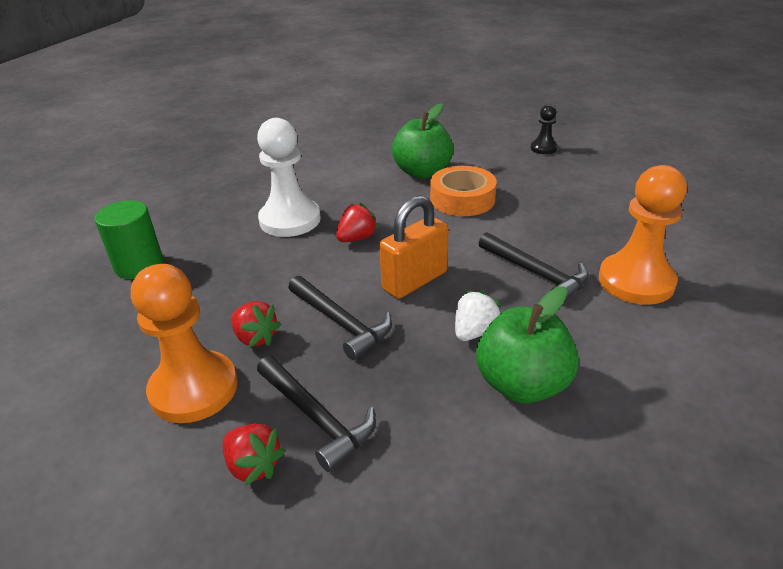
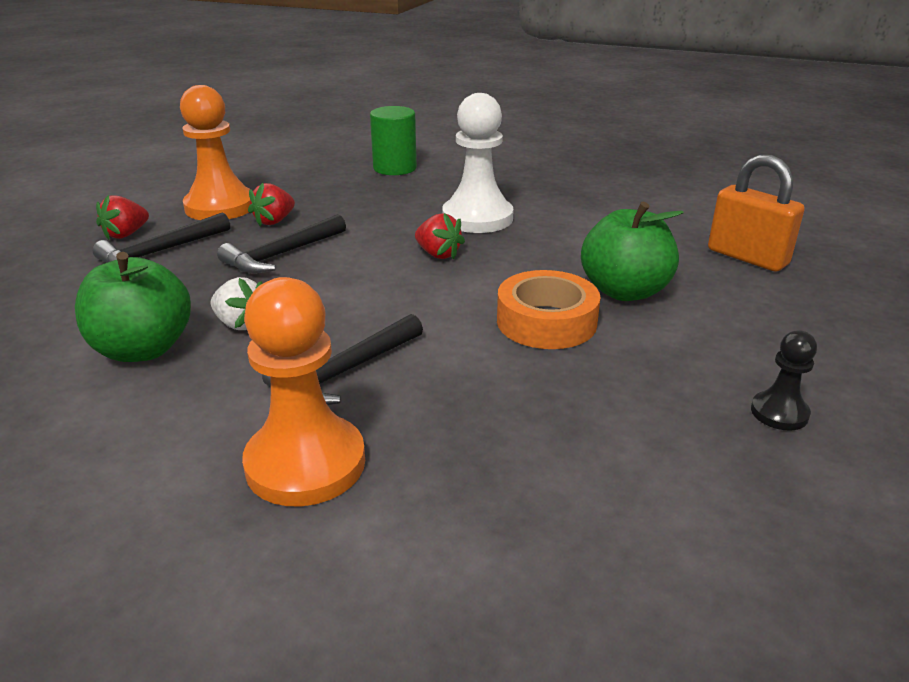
camera: 85 degrees right, 5 degrees down
orange padlock [379,195,449,299] -> orange padlock moved to [708,154,805,272]

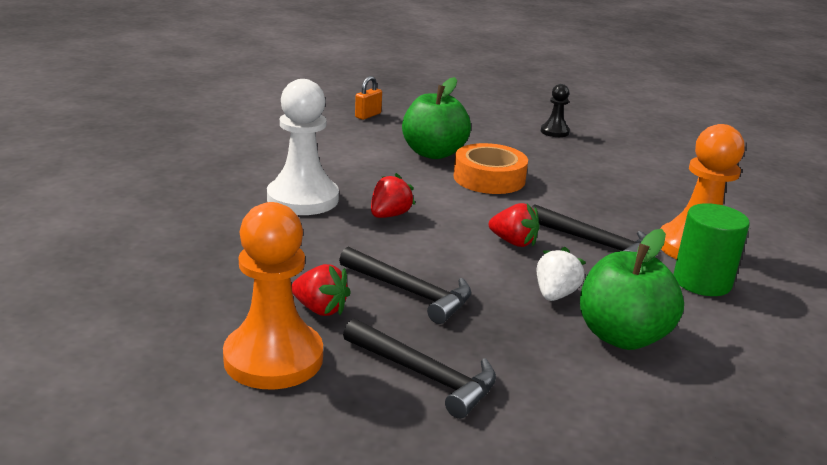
camera: 100 degrees left, 5 degrees down
red strawberry [96,195,149,240] -> red strawberry moved to [489,203,540,247]
green cylinder [370,106,417,175] -> green cylinder moved to [673,203,750,296]
orange padlock [708,154,805,272] -> orange padlock [355,76,382,120], size x0.54

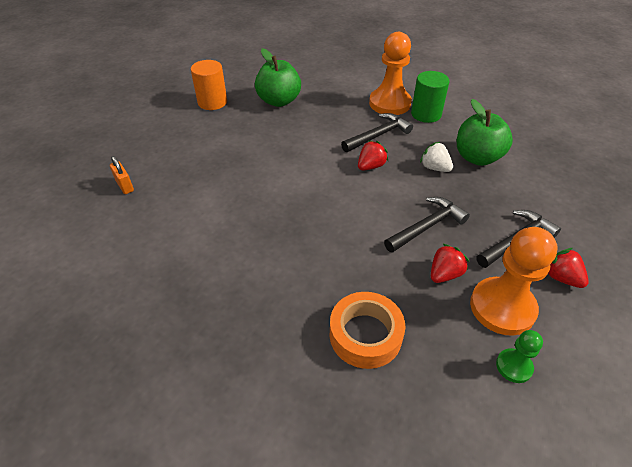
camera: 70 degrees left, 20 degrees up
white pawn [267,79,339,215] -> none
red strawberry [371,173,415,218] -> red strawberry moved to [548,248,589,288]
green apple [402,77,471,159] -> green apple moved to [255,48,301,107]
orange tape [454,143,528,194] -> orange tape moved to [329,292,405,369]
black pawn [541,84,570,137] -> orange cylinder [191,60,227,110]
none -> green pawn [496,330,543,383]

